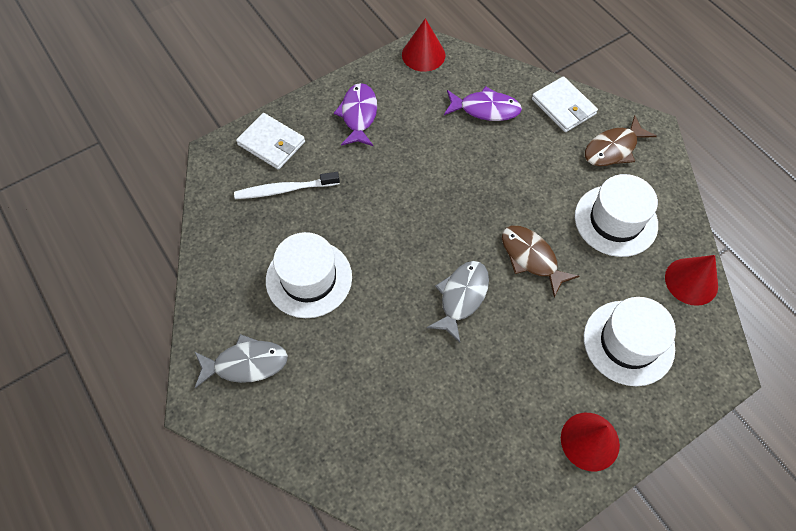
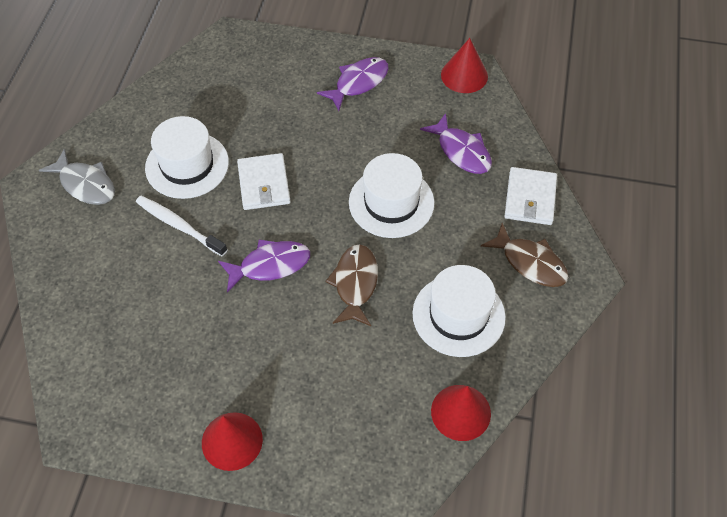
camera: 45 degrees right, 5 degrees down
white toothbrush [234,172,340,199] -> white toothbrush moved to [136,196,227,256]
white wallet [236,113,305,170] -> white wallet moved to [237,153,291,210]
grey fish [426,261,489,343] -> purple fish [218,240,310,292]
white hat [584,297,676,386] -> white hat moved to [349,153,435,238]
brown fish [585,115,657,166] -> brown fish turned 150 degrees counterclockwise [481,223,569,287]

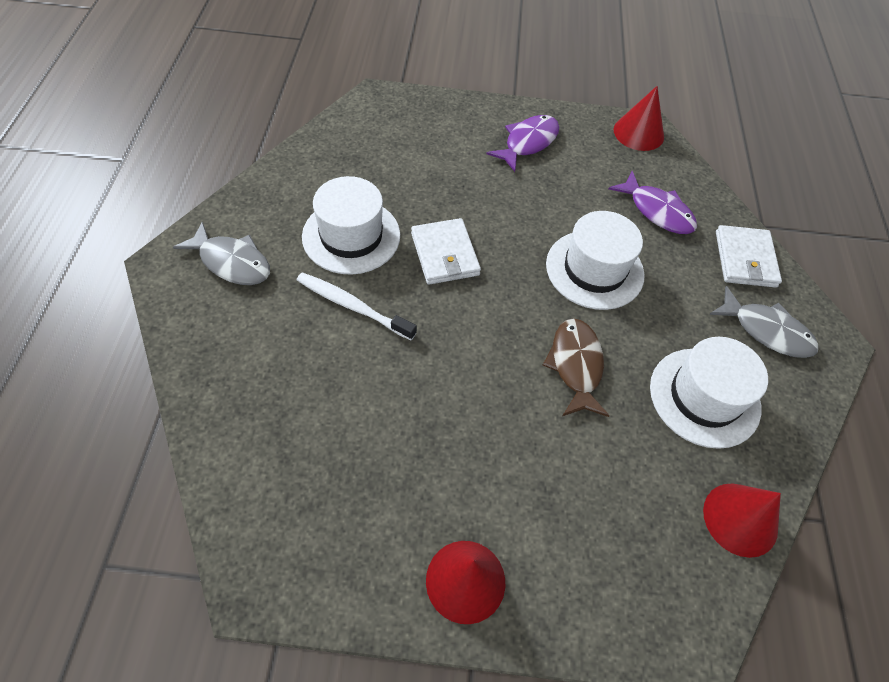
camera: 10 degrees left, 0 degrees up
purple fish [218,240,310,292] -> none
brown fish [481,223,569,287] -> grey fish [709,286,818,358]

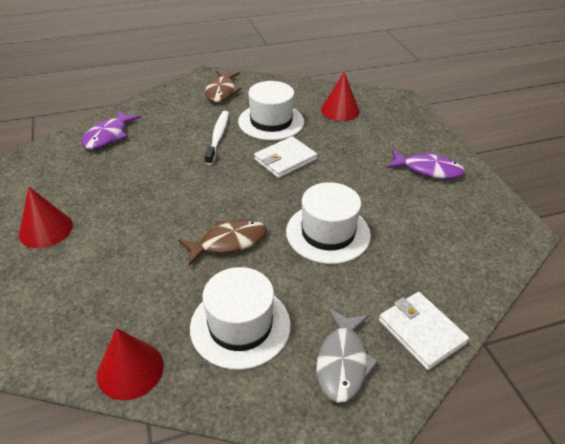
camera: 70 degrees right, 15 degrees down
grey fish [173,222,270,285] -> brown fish [205,71,242,103]
purple fish [608,171,697,234] -> purple fish moved to [82,110,141,149]
red cone [614,86,664,151] -> red cone moved to [321,72,360,121]
white wallet [716,225,782,288] -> white wallet turned 75 degrees clockwise [379,292,469,370]

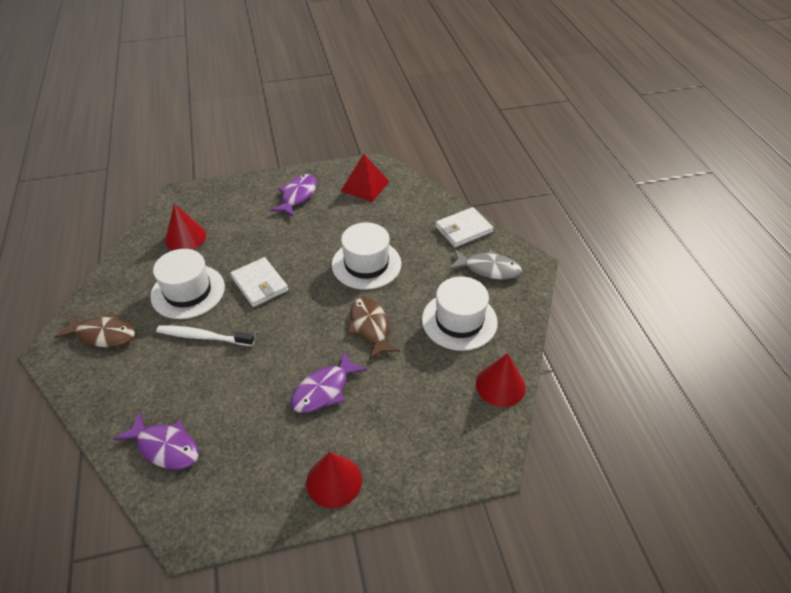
camera: 85 degrees left, 5 degrees up
none -> purple fish [291,351,367,413]
none -> red pyramid [341,154,390,202]

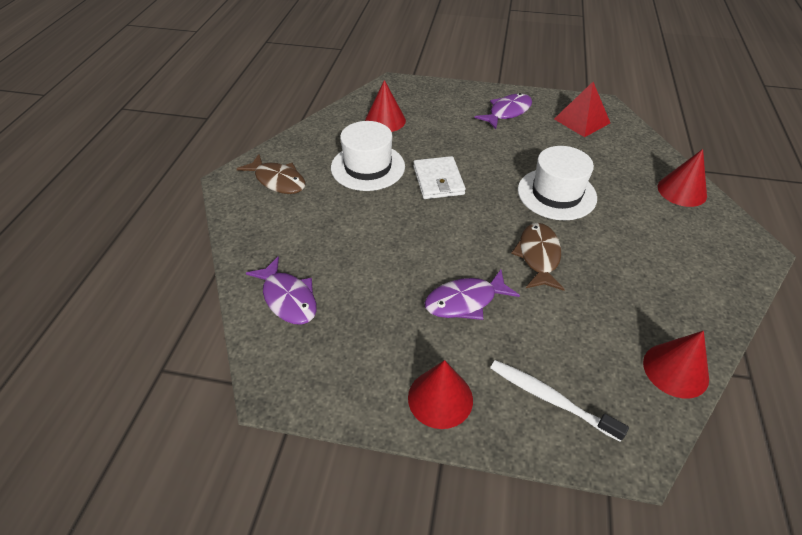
camera: 25 degrees right, 0 degrees up
white toothbrush [156,325,255,346] -> white toothbrush moved to [490,360,629,442]
white hat [422,276,498,351] -> none
white wallet [435,207,493,247] -> red cone [658,149,707,207]
grey fish [449,249,522,280] -> none

